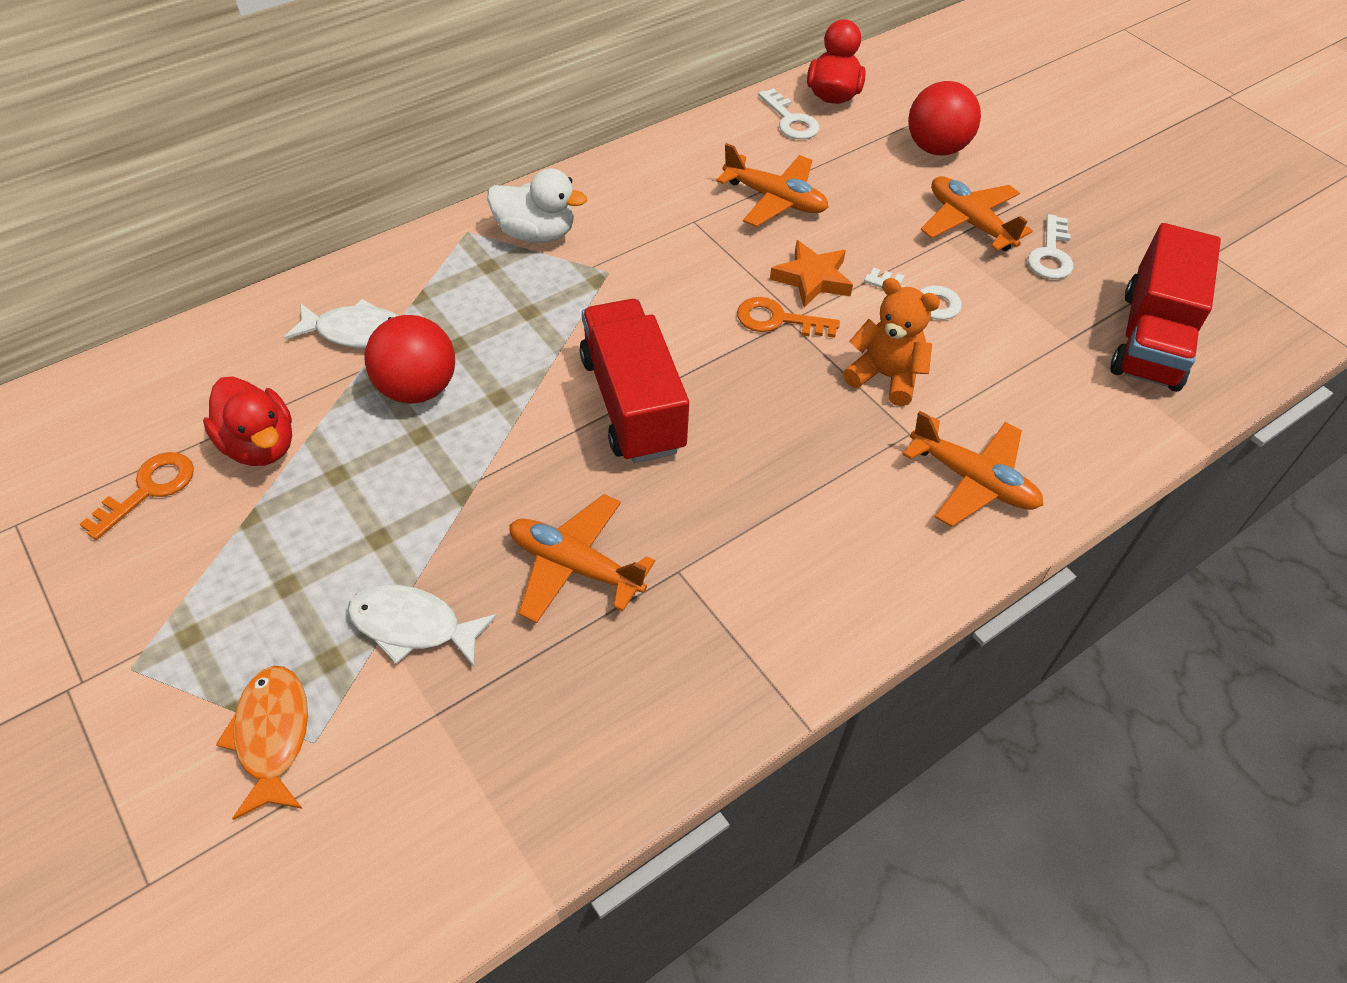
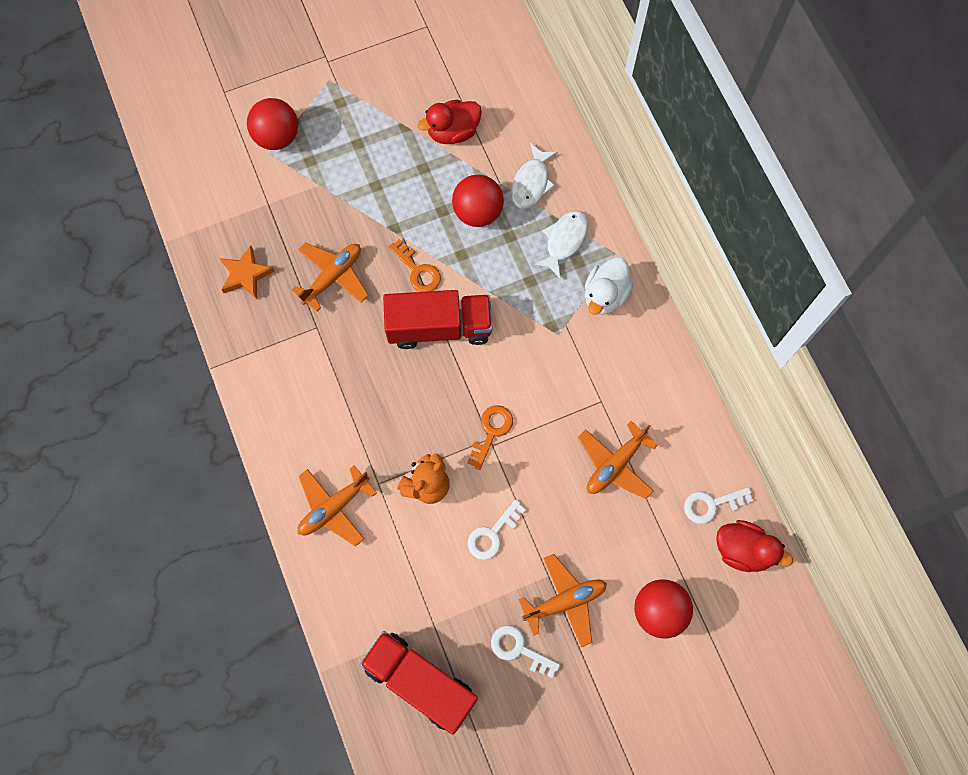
camera: 105 degrees right, 20 degrees up
orange key [80,452,194,540] -> orange key moved to [388,239,441,292]
orange fish [216,666,308,820] -> red ball [247,98,298,150]
white fish [347,585,497,667] -> white fish moved to [534,211,588,278]
orange star [770,240,853,308] -> orange star moved to [220,245,275,299]

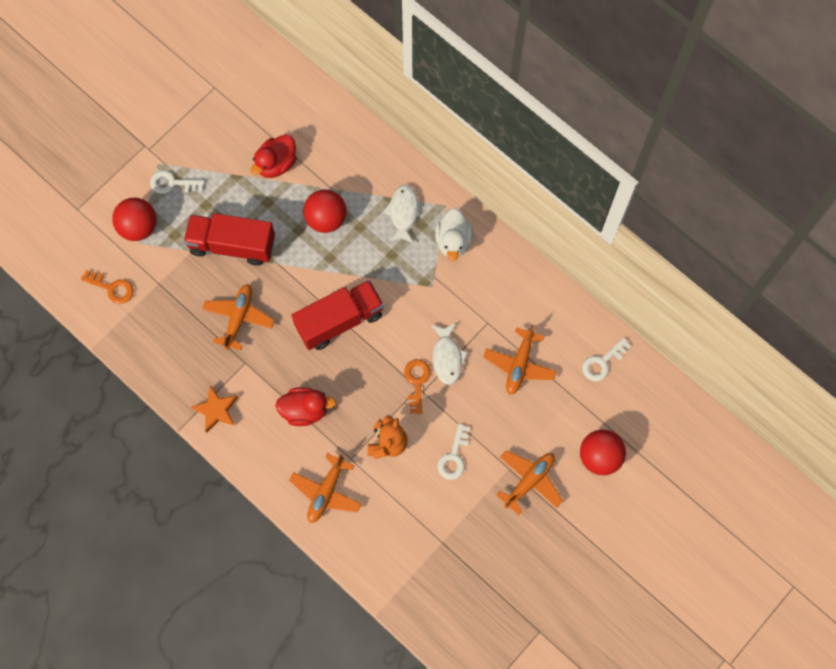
camera: 25 degrees left, 0 degrees up
orange star [220,245,275,299] -> orange star moved to [191,385,238,433]
red truck [360,631,478,735] -> red truck moved to [183,213,275,266]
orange key [388,239,441,292] -> orange key moved to [81,270,134,304]
white key [491,625,560,678] -> white key moved to [150,170,205,194]
white fish [511,143,558,209] -> white fish moved to [431,323,468,385]
red duck [716,520,793,572] -> red duck moved to [275,387,336,426]

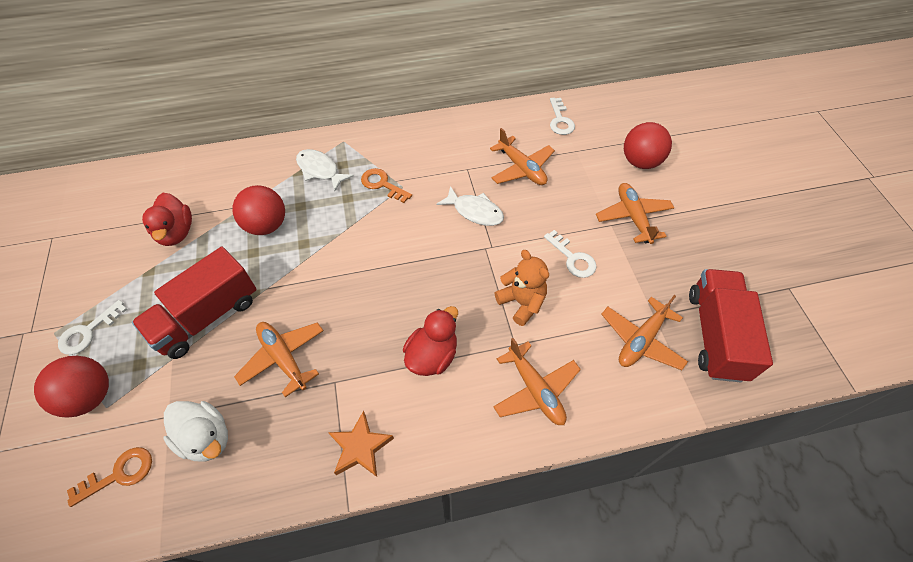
camera: 55 degrees left, 15 degrees down
red truck [292,280,384,350] -> red truck moved to [689,269,773,382]
orange key [404,359,431,415] -> orange key moved to [361,168,412,203]
white duck [435,208,473,261] -> white duck moved to [164,401,228,462]
none -> orange plane [601,295,688,370]

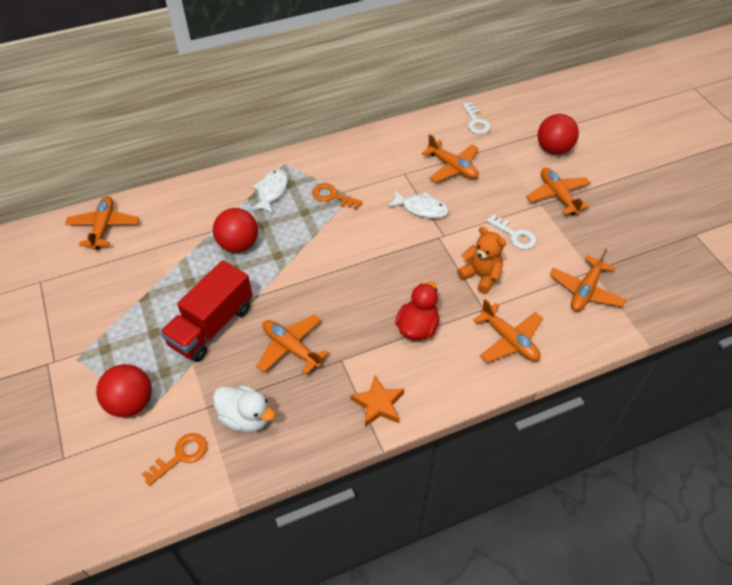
camera: 10 degrees left, 5 degrees down
white key [58,300,127,355] -> none
red duck [142,193,192,246] -> none
white fish [296,149,354,191] -> white fish turned 75 degrees clockwise [250,169,288,214]
red truck [689,269,773,382] -> none
none -> orange plane [65,196,139,250]

